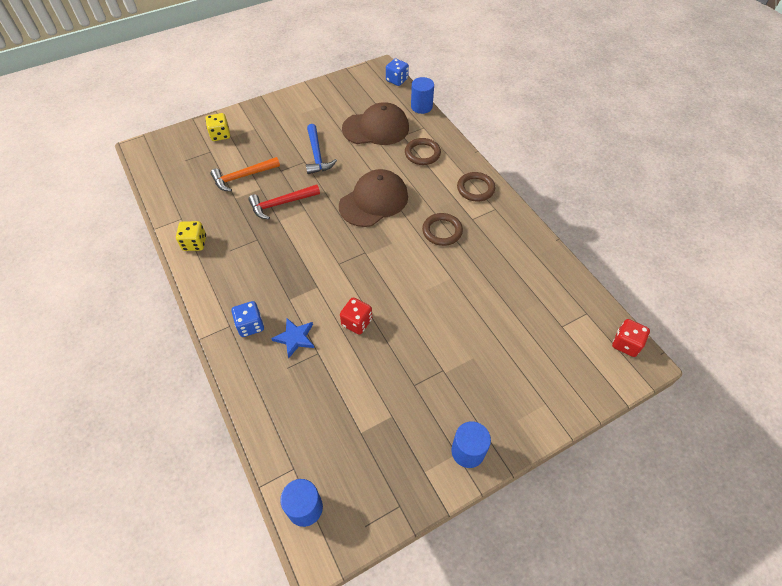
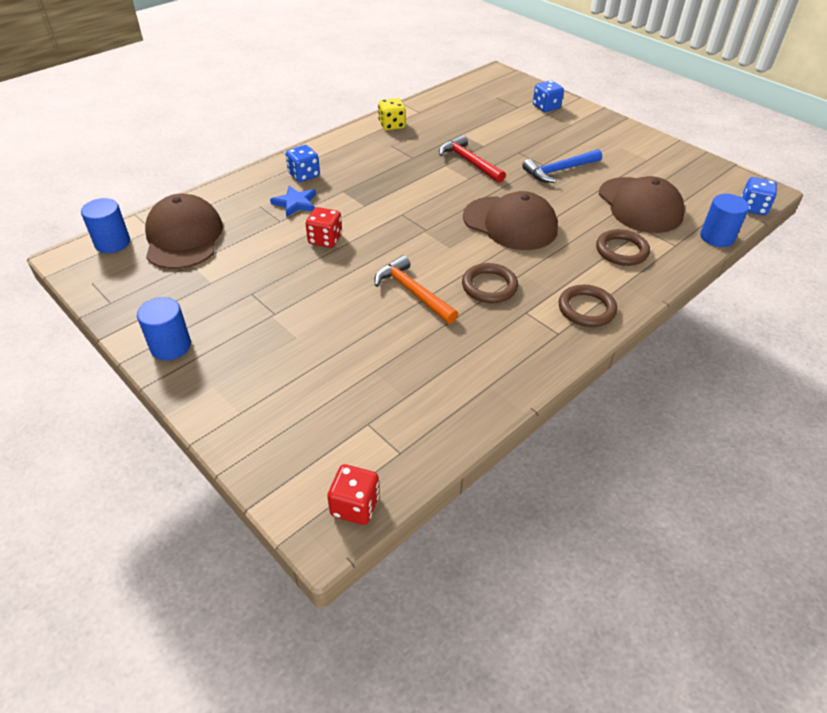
camera: 75 degrees right, 10 degrees down
yellow dice [206,113,230,141] -> blue dice [533,80,564,112]
orange hammer [211,157,280,192] -> orange hammer moved to [374,255,458,324]
none -> brown cap [145,194,223,269]

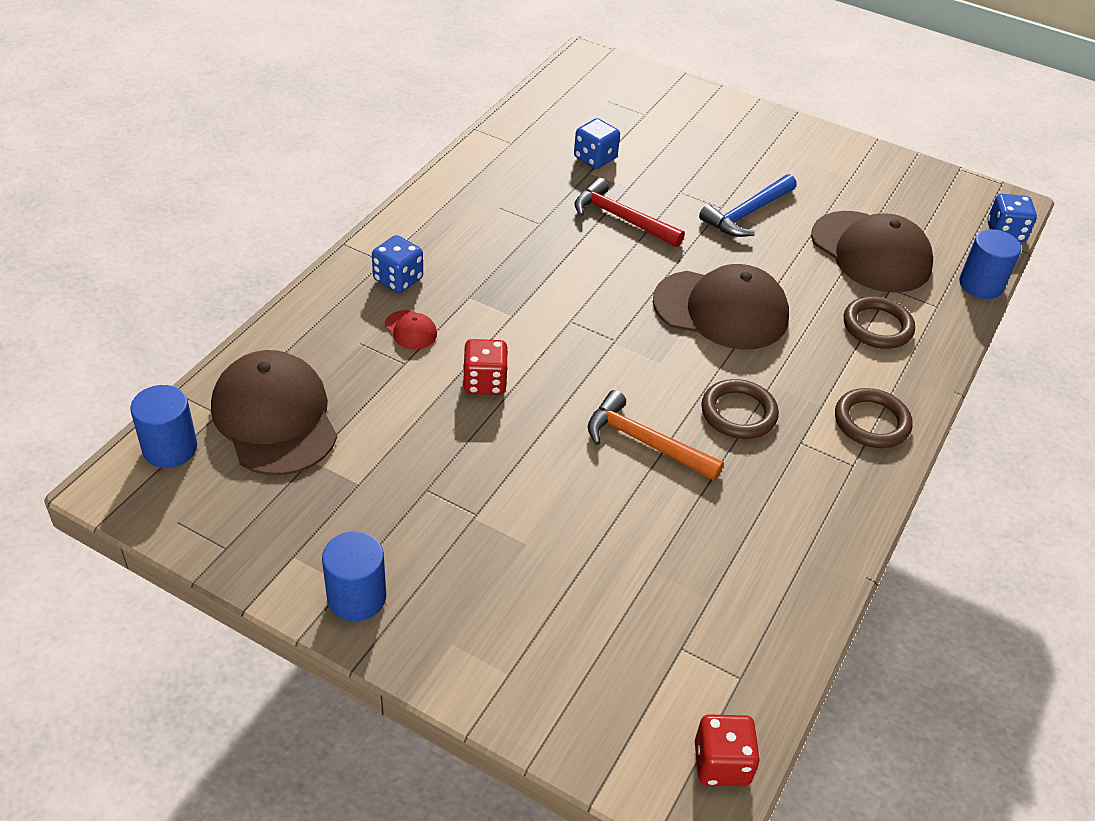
camera: 20 degrees left, 0 degrees up
blue star [270,186,316,217] -> red cap [385,310,437,349]
yellow dice [378,98,405,130] -> none
blue dice [533,80,564,112] -> blue dice moved to [574,118,620,169]

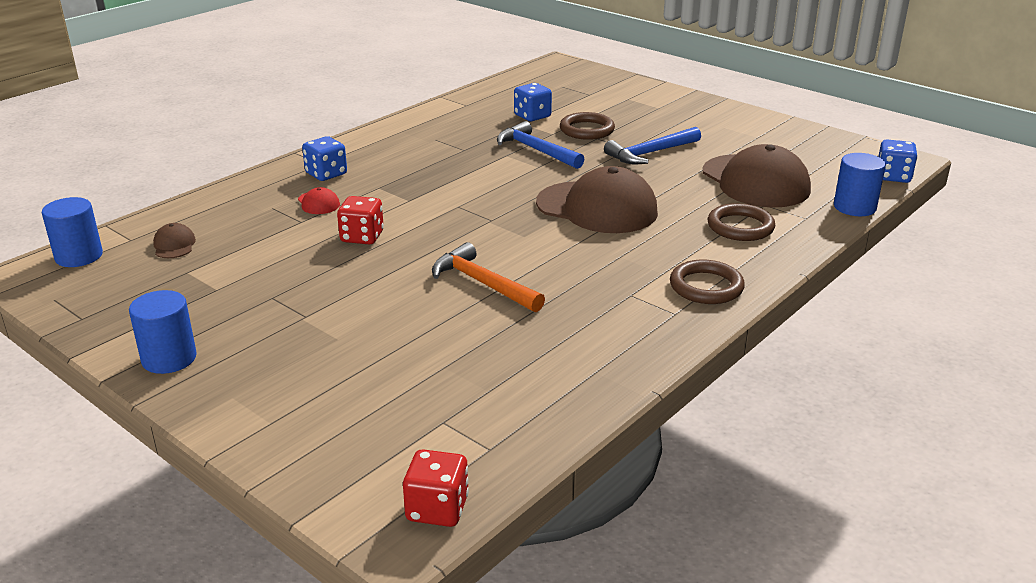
camera: 15 degrees right, 15 degrees down
brown cap [211,350,337,475] -> brown cap [153,223,196,258], size x0.41
red hammer [574,178,685,247] -> blue hammer [497,121,584,169]
brown ring [701,379,779,439] -> brown ring moved to [560,112,615,140]

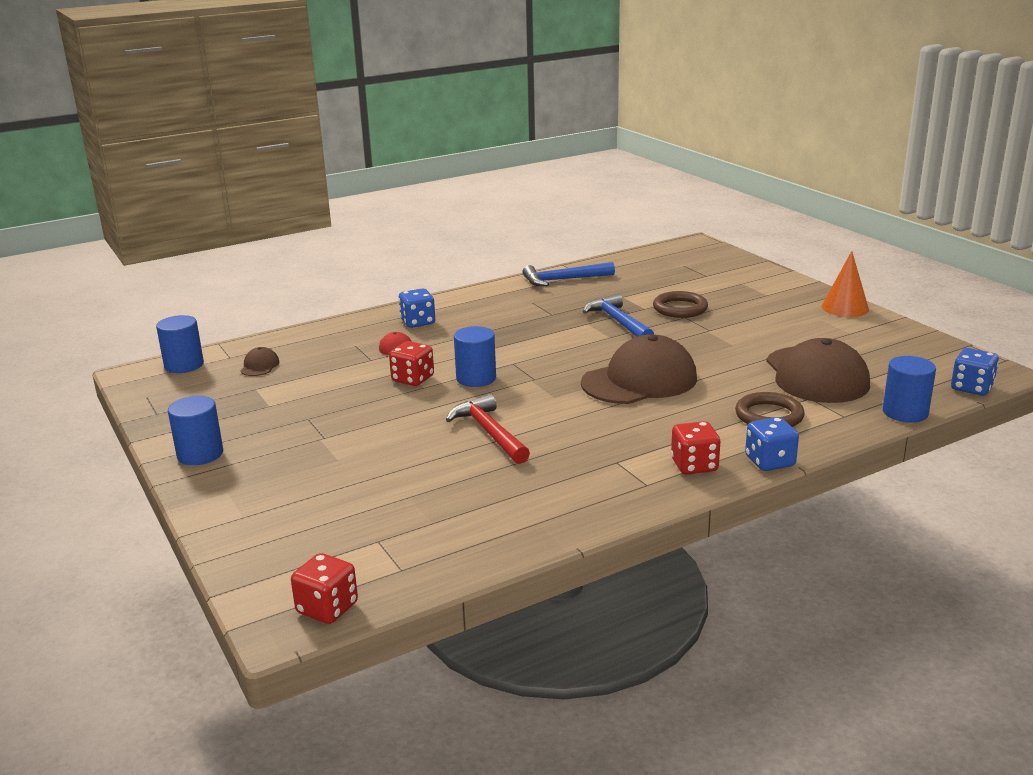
camera: 20 degrees right, 5 degrees down
orange hammer [432,242,545,312] -> red hammer [446,394,530,464]
blue dice [514,83,552,121] -> blue dice moved to [745,417,799,471]
brown cap [536,166,658,233] -> brown cap turned 75 degrees counterclockwise [581,334,697,404]
blue hammer [604,127,701,164] -> blue hammer moved to [523,262,615,286]
brown ring [670,260,745,304] -> red dice [671,421,720,474]
none -> blue cylinder [454,326,496,387]
none -> orange cone [822,251,869,317]

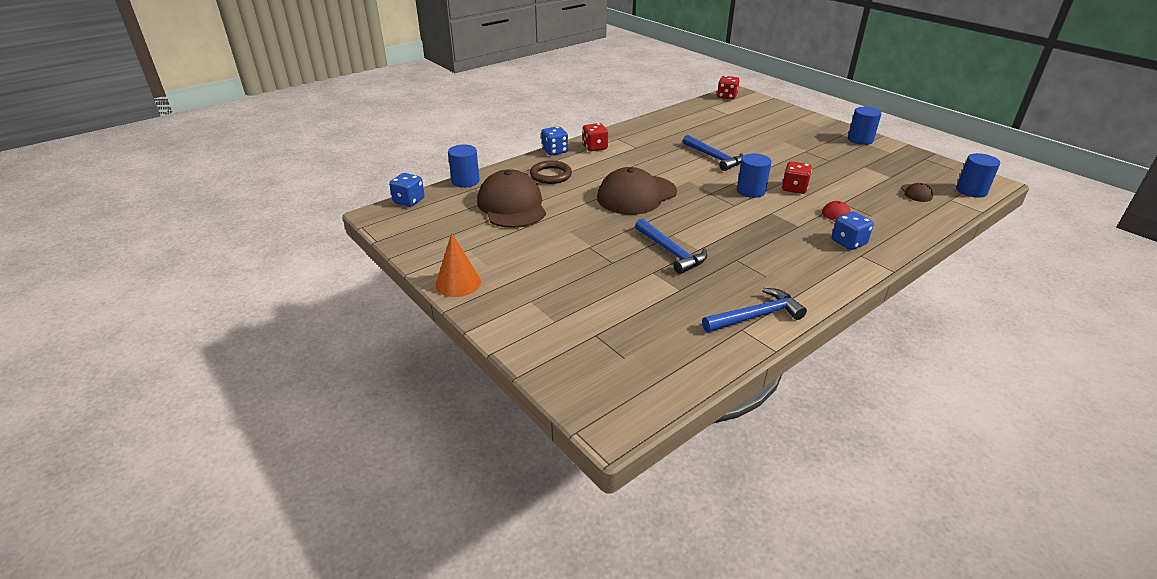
camera: 170 degrees right, 10 degrees up
red hammer [446,394,530,464] -> blue hammer [683,135,743,171]
brown ring [653,291,708,318] -> none

